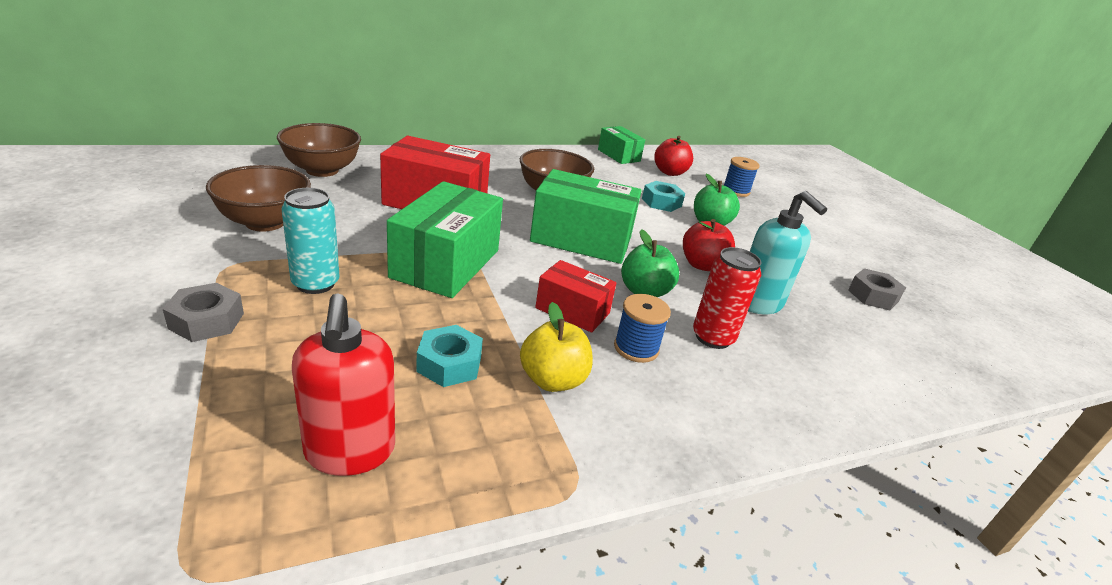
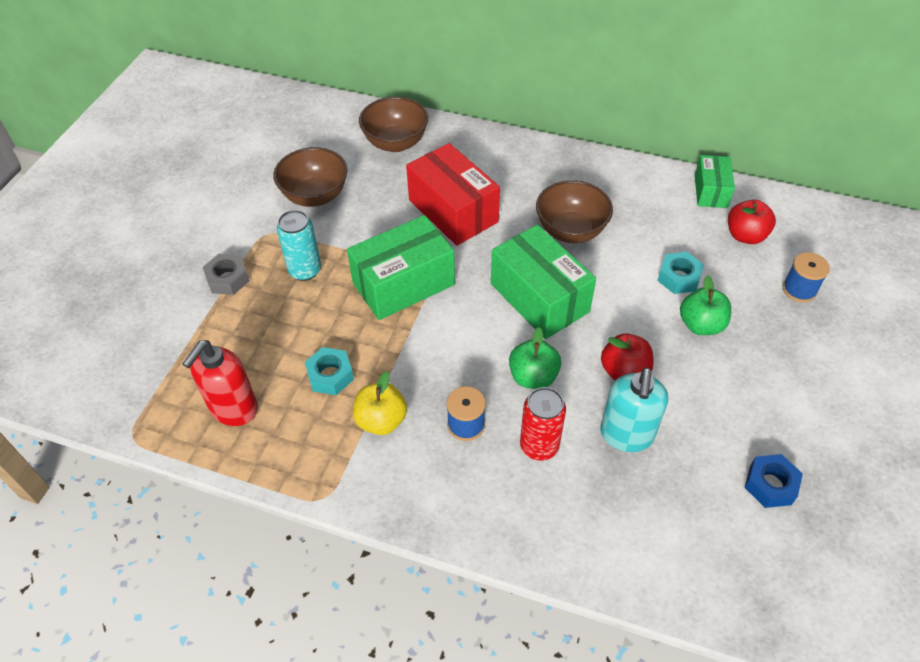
camera: 45 degrees right, 20 degrees up
red box [535,260,617,333] -> none
grey nut [848,268,906,310] -> blue nut [745,454,803,508]

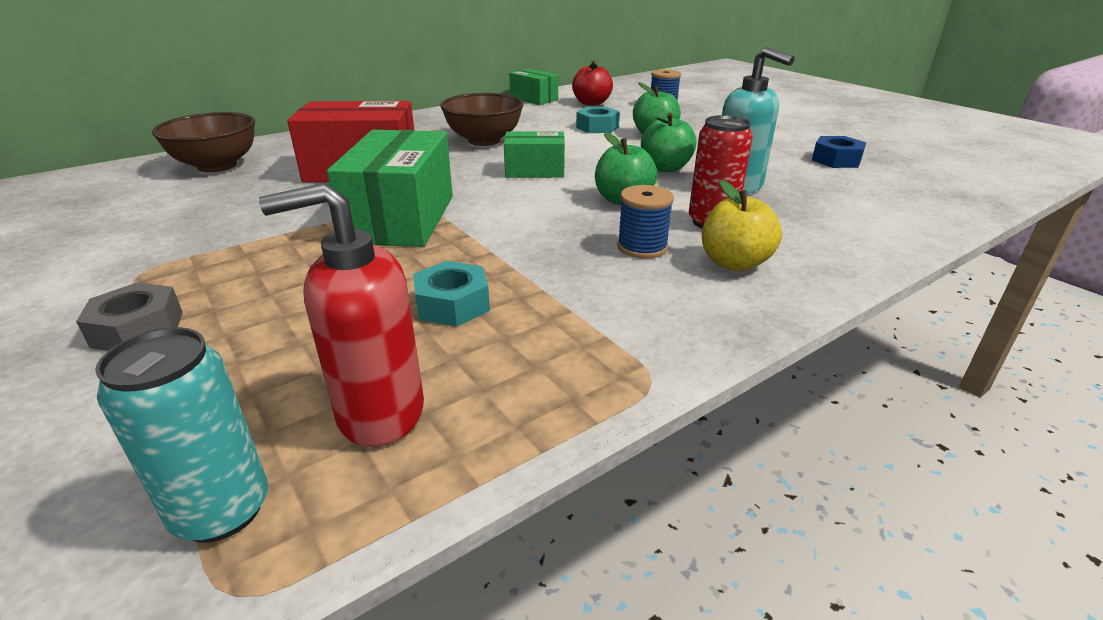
camera: 55 degrees left, 20 degrees down
red soap dispenser [182,340,258,426] -> red soap dispenser turned 105 degrees clockwise [259,183,424,447]
brown bowl [273,147,348,207] -> none
turquoise can [277,210,321,281] -> turquoise can moved to [95,327,268,543]
yellow apple [353,371,407,435] -> yellow apple moved to [702,180,782,271]
green box [491,224,596,339] -> green box [504,132,565,178], size x0.57
red apple [601,333,654,380] -> green apple [641,113,696,172]

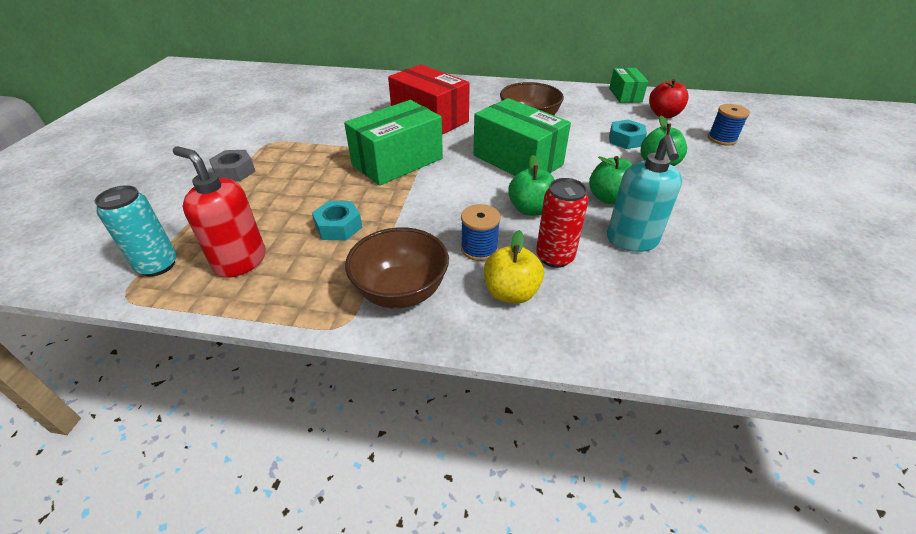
camera: 45 degrees right, 10 degrees up
brown bowl [152,112,255,172] -> brown bowl moved to [345,227,449,308]
green box [504,132,565,178] -> green box [473,98,571,176], size x1.75
blue nut [812,136,866,168] -> none

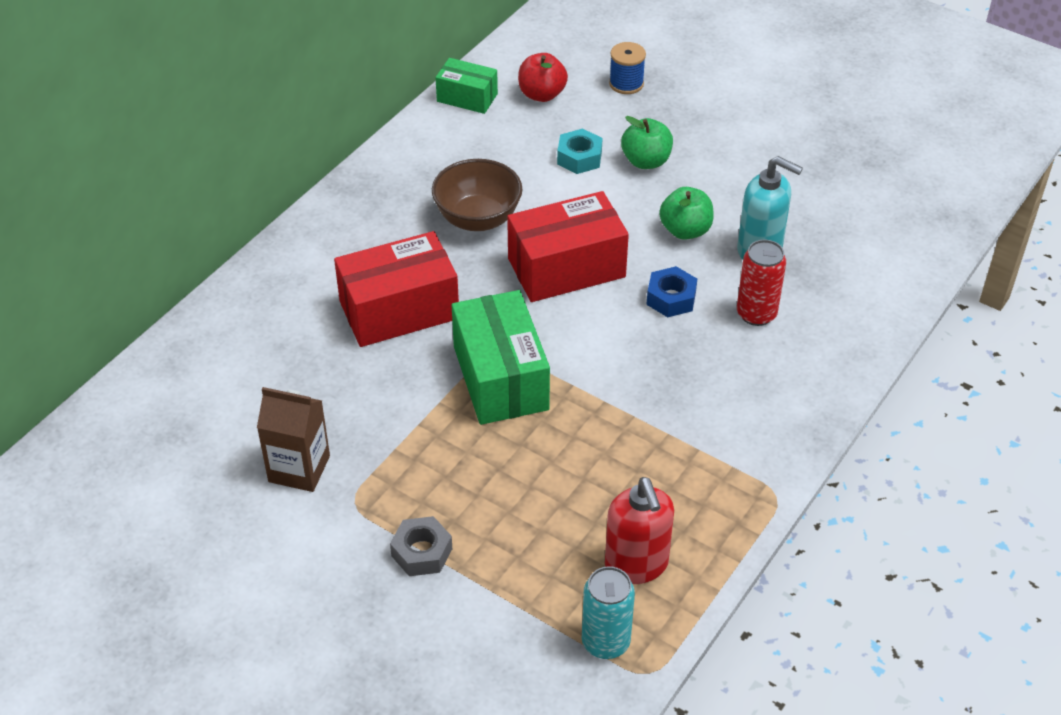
camera: 65 degrees left, 5 degrees up
red soap dispenser [173,146,266,278] -> red soap dispenser turned 75 degrees counterclockwise [605,477,674,584]
turquoise nut [312,201,362,240] -> none
brown bowl [345,227,449,308] -> none
blue spool [461,204,501,261] -> none
green box [473,98,571,176] -> red box [507,191,629,302]
yellow apple [484,230,544,304] -> none
green apple [508,155,555,216] -> blue nut [646,266,697,317]
none -> brown carton [257,387,330,492]

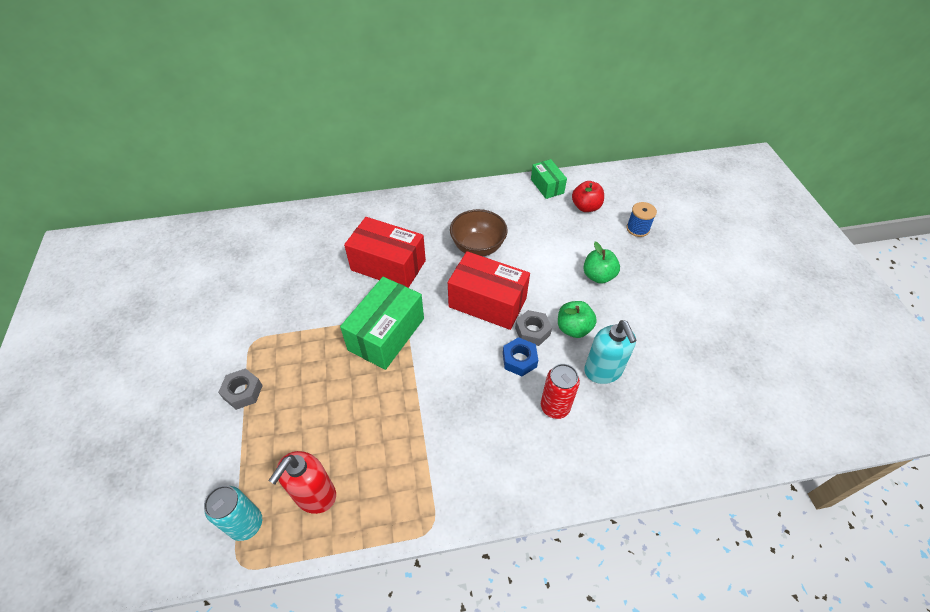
camera: 45 degrees right, 5 degrees up
brown carton [257,387,330,492] -> none
turquoise nut [557,129,603,174] -> none
none -> grey nut [515,310,552,346]

